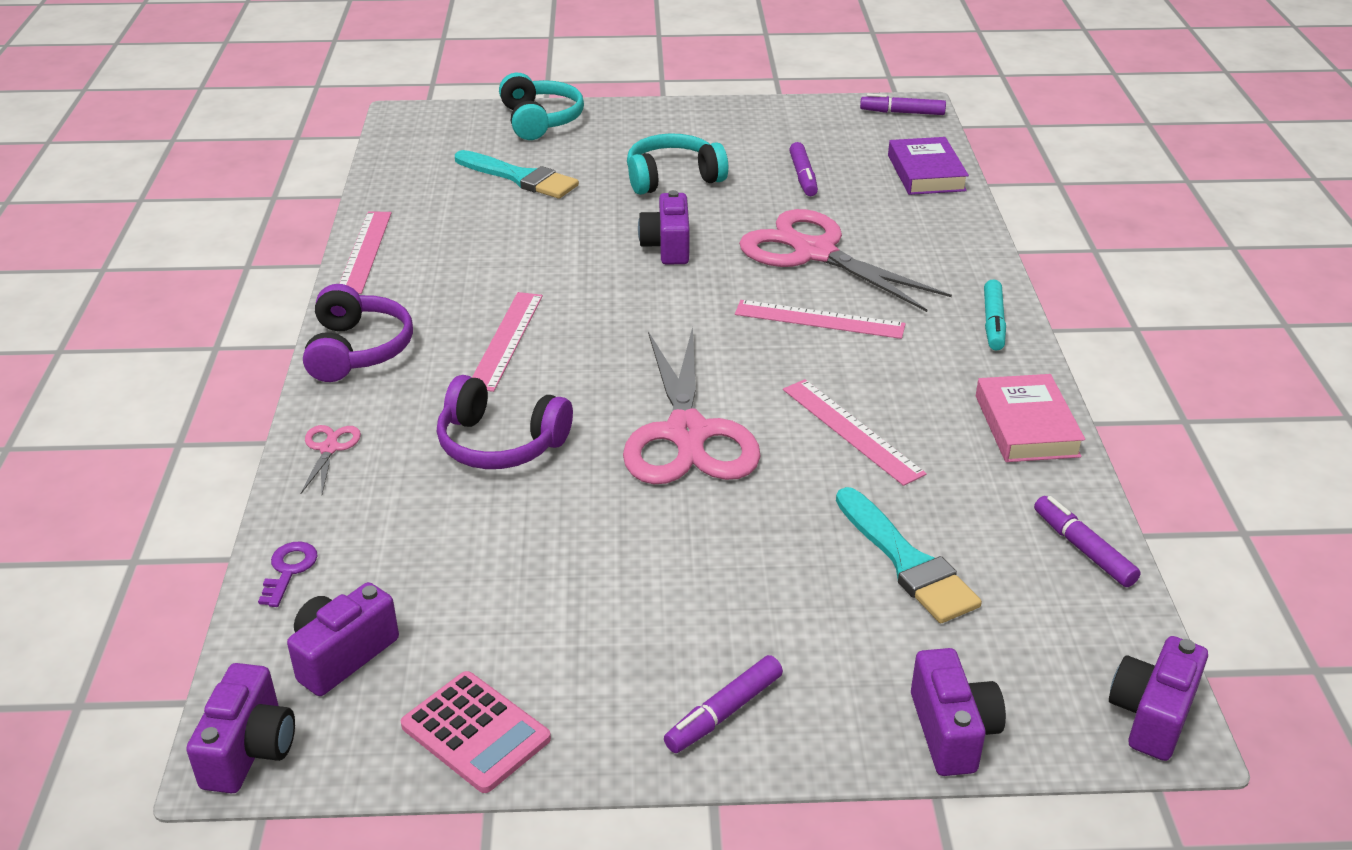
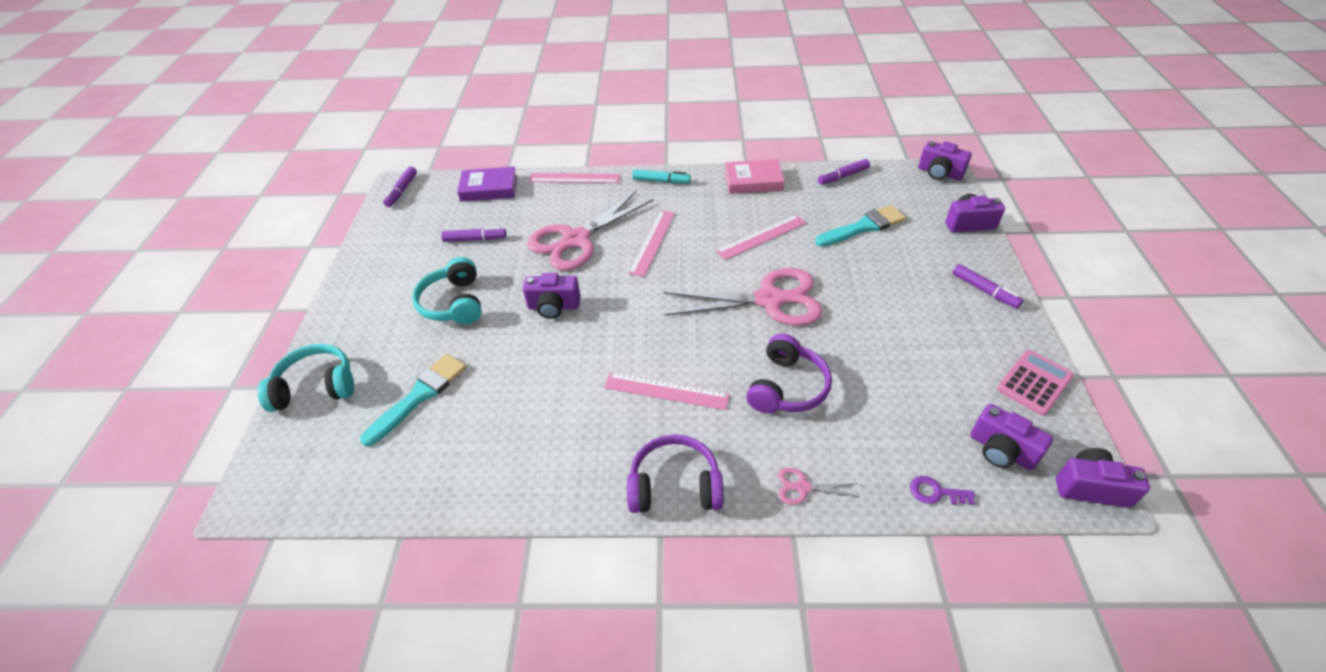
camera: 85 degrees left, 10 degrees up
pink ruler [339,211,392,294] -> pink ruler moved to [529,173,620,183]

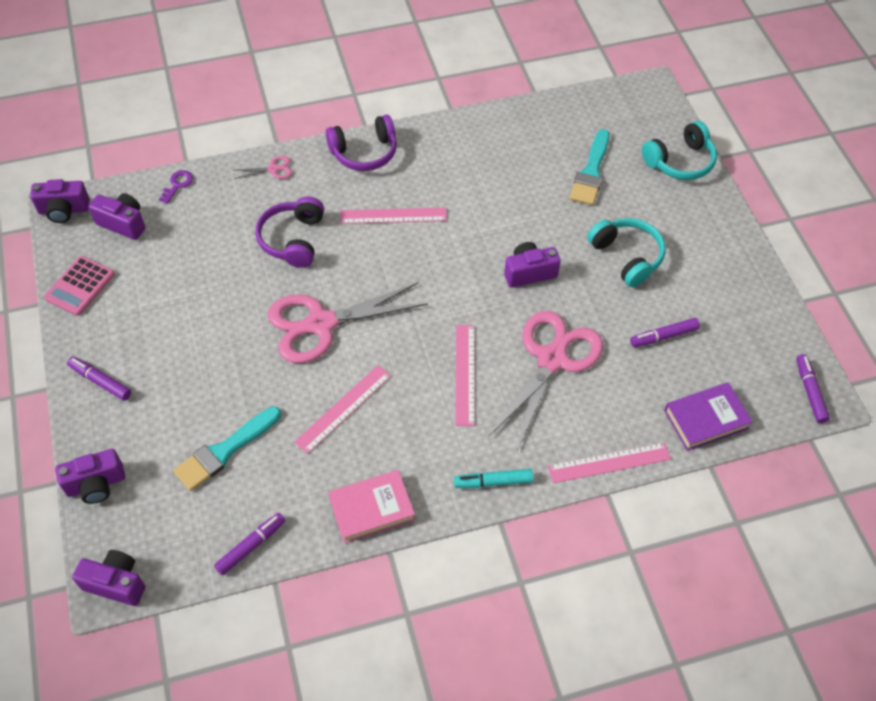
camera: 160 degrees right, 10 degrees up
purple key [910,476,975,505] -> purple key turned 60 degrees counterclockwise [159,170,193,204]

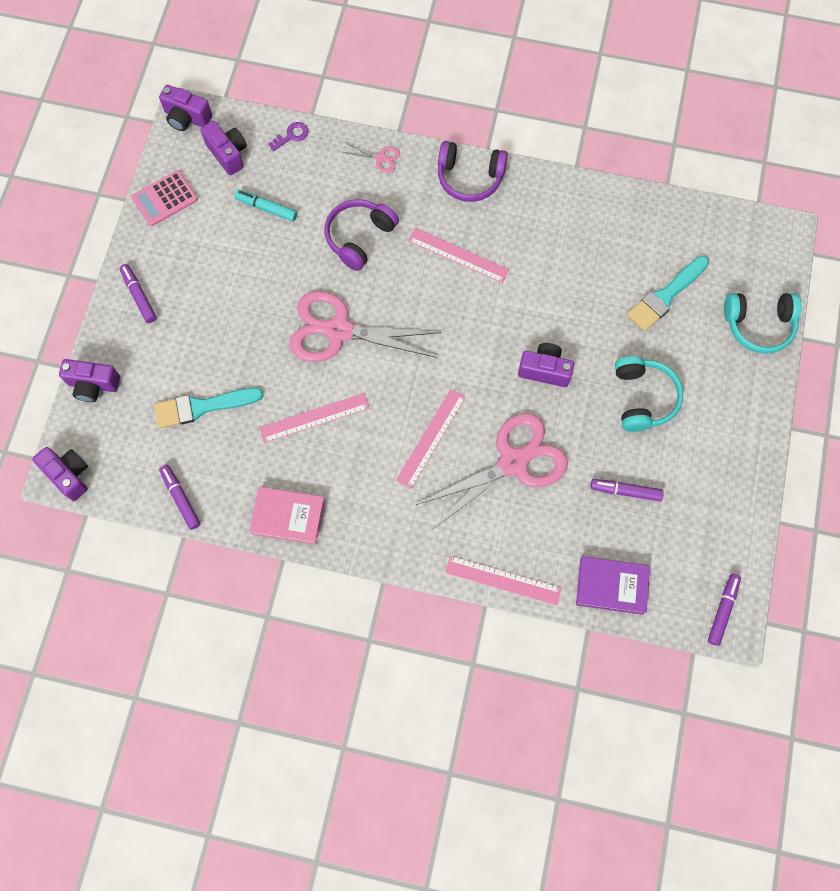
camera: 30 degrees right, 15 degrees up
purple marker [214,513,285,575] -> purple marker turned 105 degrees counterclockwise [159,465,201,530]
turquoise marker [454,469,534,488] -> turquoise marker moved to [235,190,297,221]

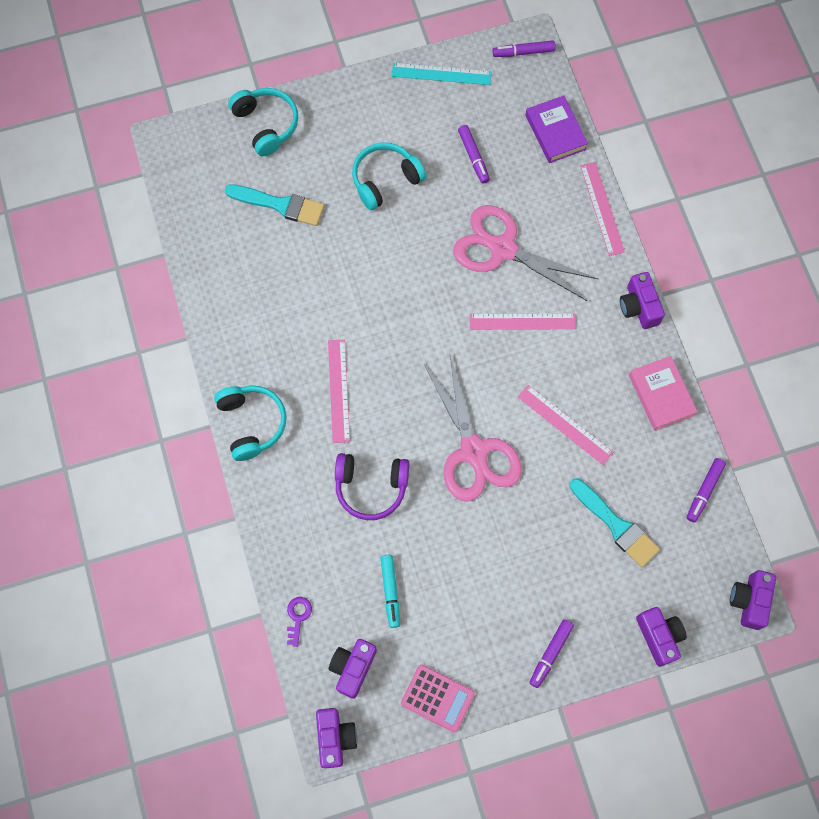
camera: 120 degrees left, 0 degrees up
purple key [268,122,308,151] -> purple key turned 75 degrees clockwise [287,597,312,647]
pink scissors [343,143,400,173] -> none
purple headphones [438,141,508,202] -> turquoise headphones [214,386,287,461]
purple camera [518,343,574,387] -> purple camera moved to [620,272,665,329]
none -> turquoise ruler [392,63,492,85]

